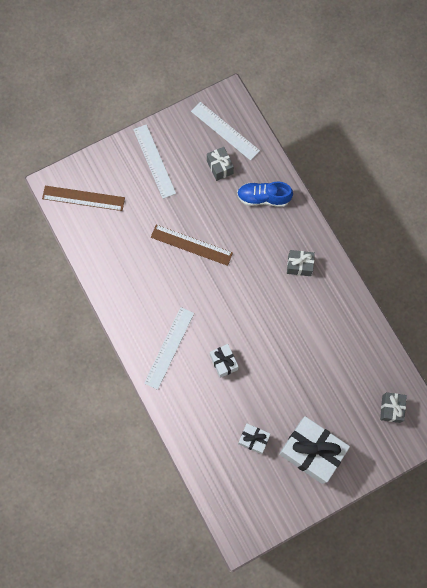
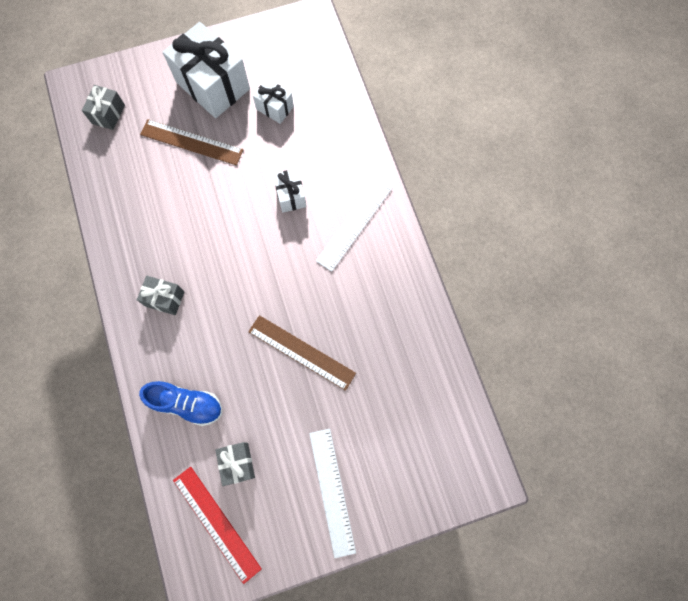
camera: 170 degrees left, 0 degrees up
brown ruler [42,186,125,211] -> brown ruler moved to [140,119,243,165]
white ruler [191,102,260,161] -> red ruler [173,467,262,584]

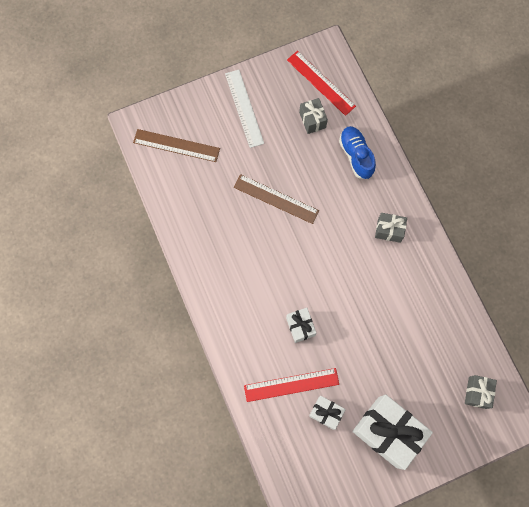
camera: 175 degrees right, 0 degrees up
blue shoe [139,381,222,426] -> blue shoe turned 60 degrees clockwise [339,126,376,179]
brown ruler [140,119,243,165] -> brown ruler moved to [133,129,220,162]
white ruler [316,178,392,272] -> none
none -> red ruler [244,368,339,402]

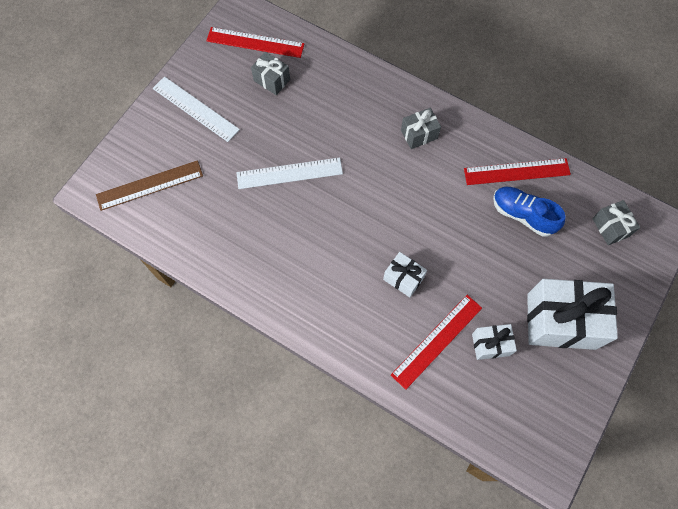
camera: 35 degrees left, 5 degrees down
brown ruler [234,174,319,224] -> white ruler [236,157,343,189]
blue shoe [339,126,376,179] -> blue shoe moved to [493,187,565,237]
none -> red ruler [464,158,571,185]

